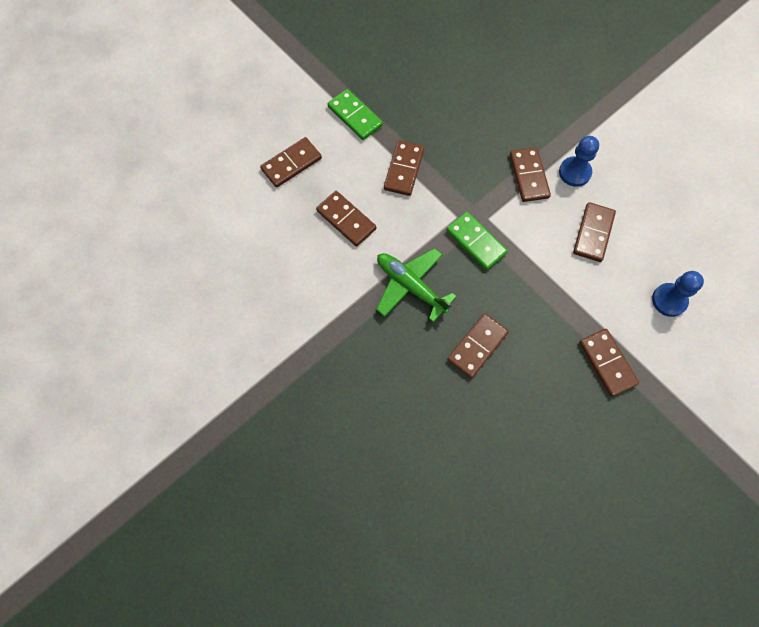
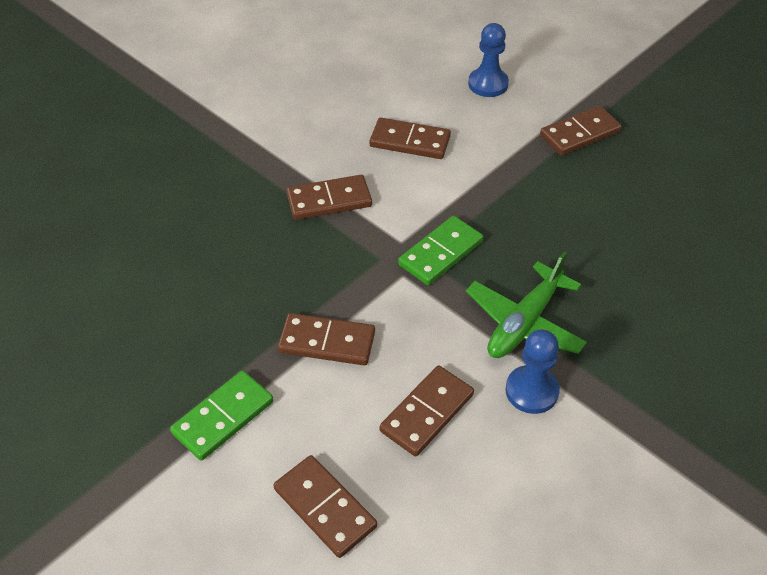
camera: 95 degrees left, 20 degrees down
brown domino [447,313,509,378] -> none
blue pawn [559,136,599,187] -> blue pawn moved to [505,330,560,414]

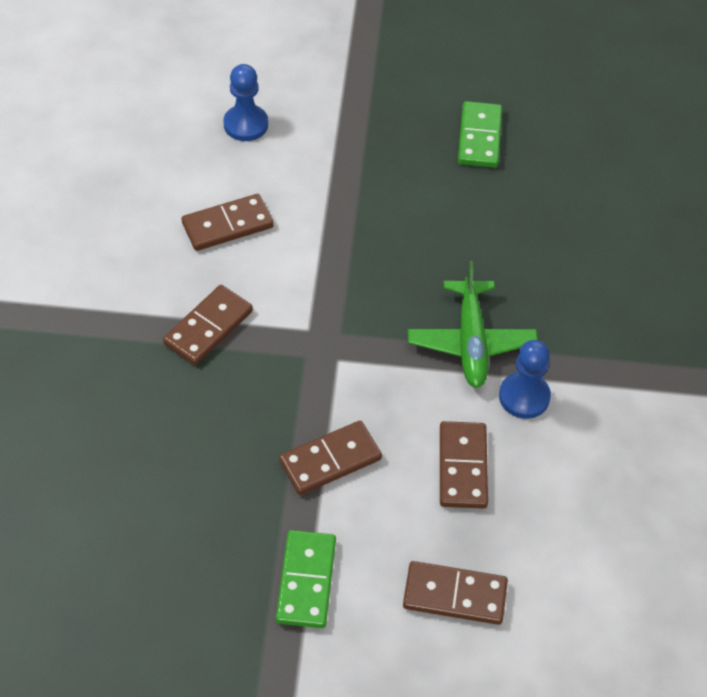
camera: 40 degrees left, 5 degrees up
green domino [398,216,483,285] -> green domino moved to [458,101,502,168]
brown domino [540,106,622,156] -> none

